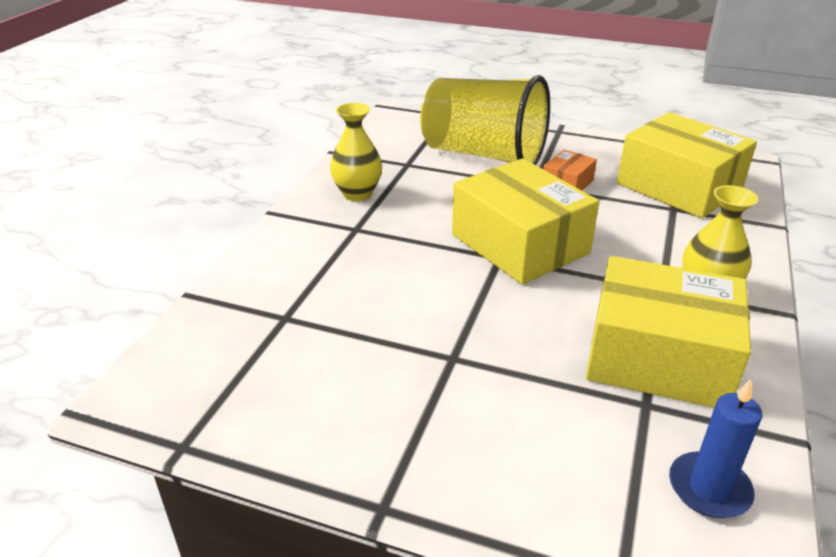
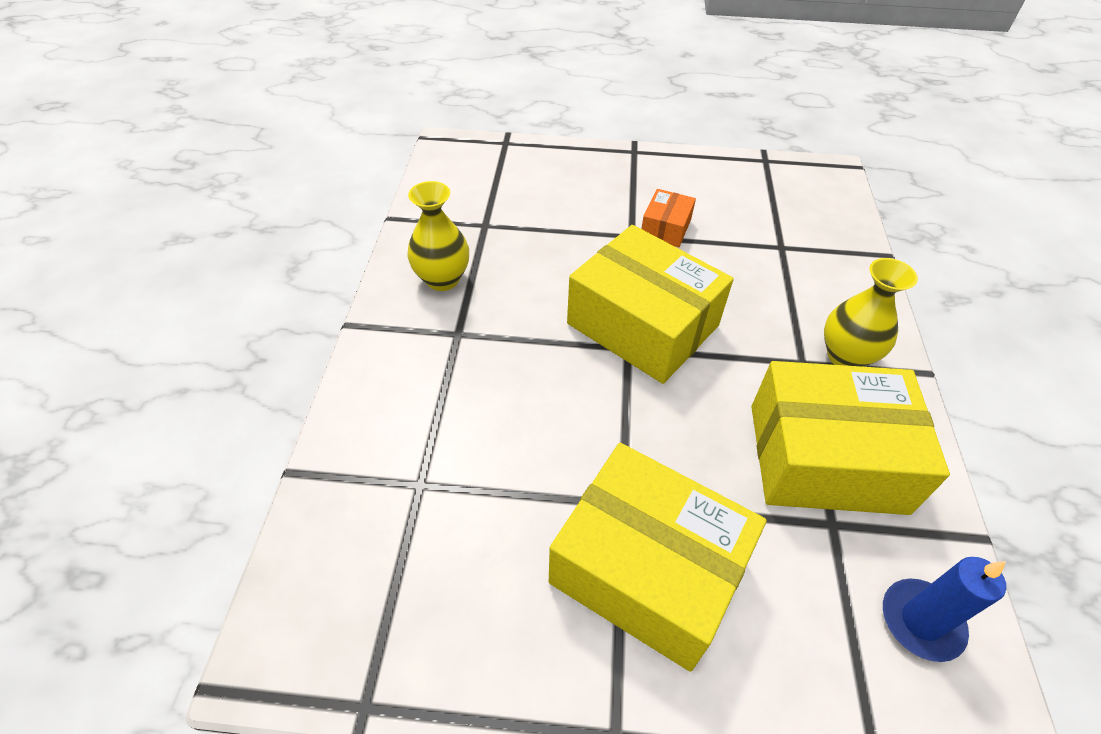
camera: 15 degrees left, 15 degrees up
yellow cup [420,75,550,165] -> none
yellow box [617,112,757,218] -> yellow box moved to [549,443,767,672]

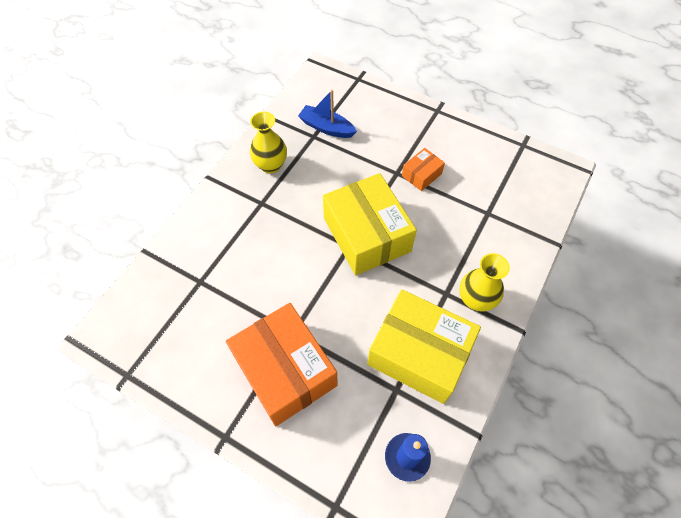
camera: 25 degrees right, 10 degrees up
yellow box [549,443,767,672] -> orange box [226,303,337,426]
none -> blue boat [298,90,357,138]

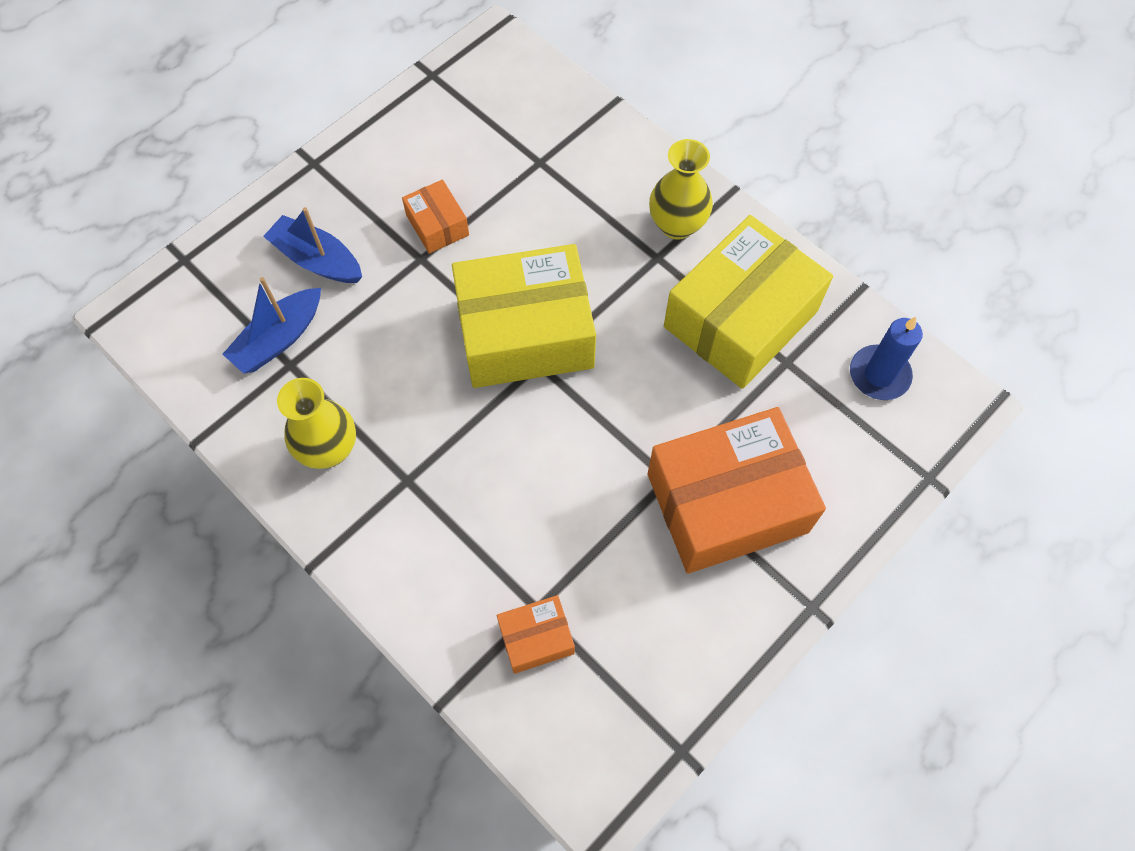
camera: 75 degrees left, 5 degrees up
none -> blue boat [263,207,362,283]
none -> orange box [497,595,575,674]

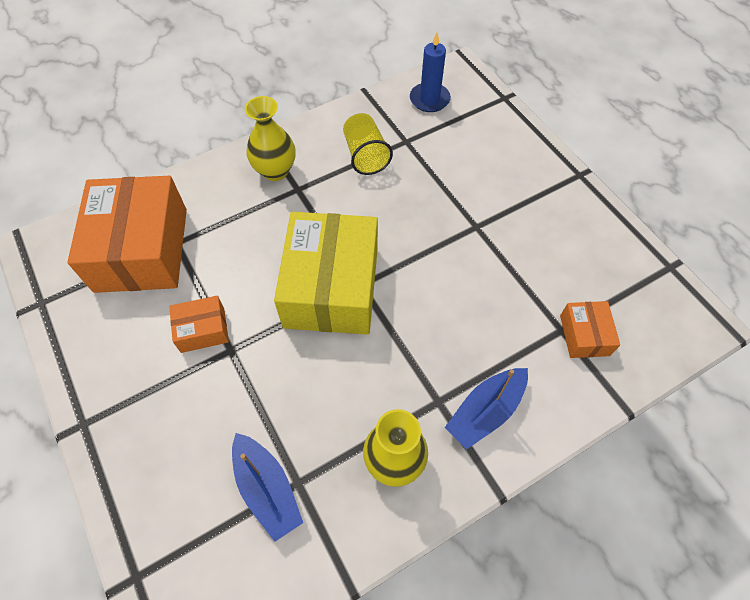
camera: 75 degrees left, 5 degrees down
blue boat [263,207,362,283] -> blue boat moved to [445,368,528,449]
orange box [648,407,826,573] -> orange box moved to [67,176,187,293]
yellow box [664,215,833,389] -> yellow cup [343,113,393,175]

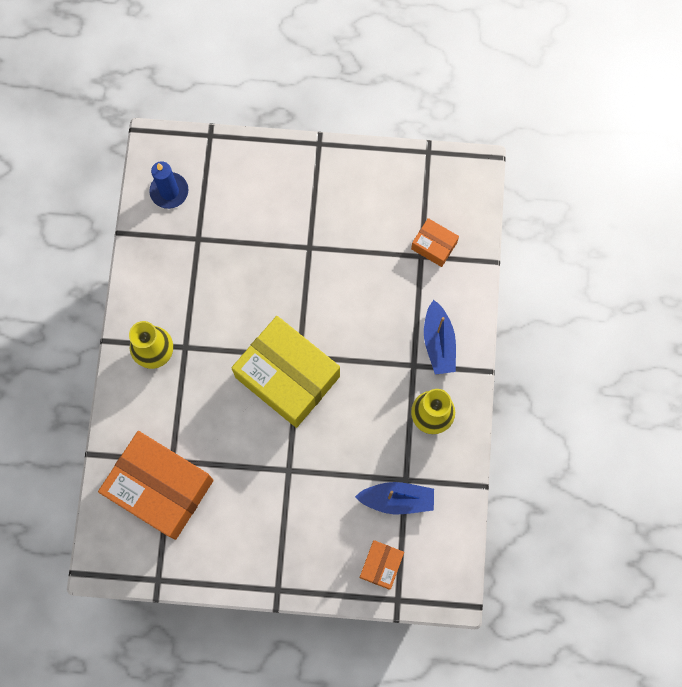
camera: 55 degrees left, 15 degrees up
orange box [169,296,229,353] -> orange box moved to [360,540,404,590]
yellow cup [343,113,393,175] -> none

